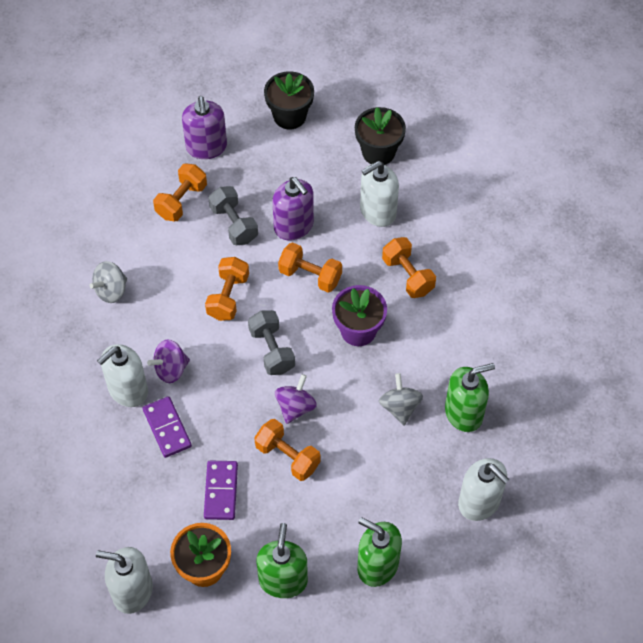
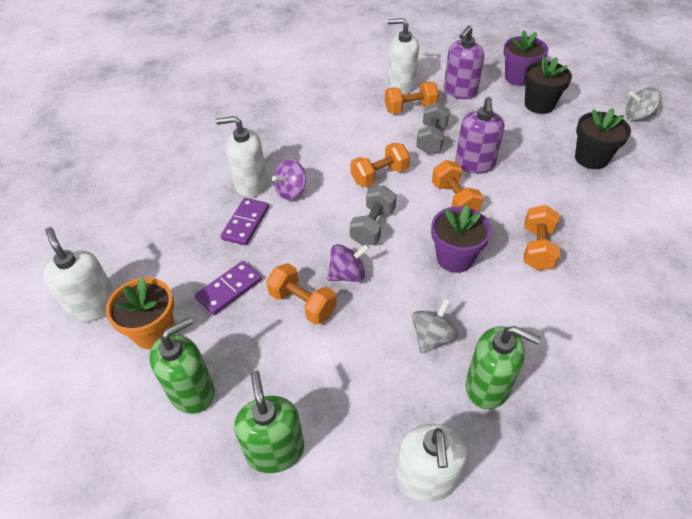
camera: 45 degrees right, 10 degrees down
grey spinning top [89,261,127,303] -> grey spinning top moved to [626,87,661,121]
purple spinning top [147,339,190,383] -> purple spinning top turned 60 degrees counterclockwise [272,159,306,200]
orange dumbbell [254,419,321,481] -> orange dumbbell turned 45 degrees counterclockwise [266,263,337,325]
white soap dispenser [360,161,399,227] -> white soap dispenser moved to [388,18,419,94]
none -> purple flower pot [504,30,549,86]

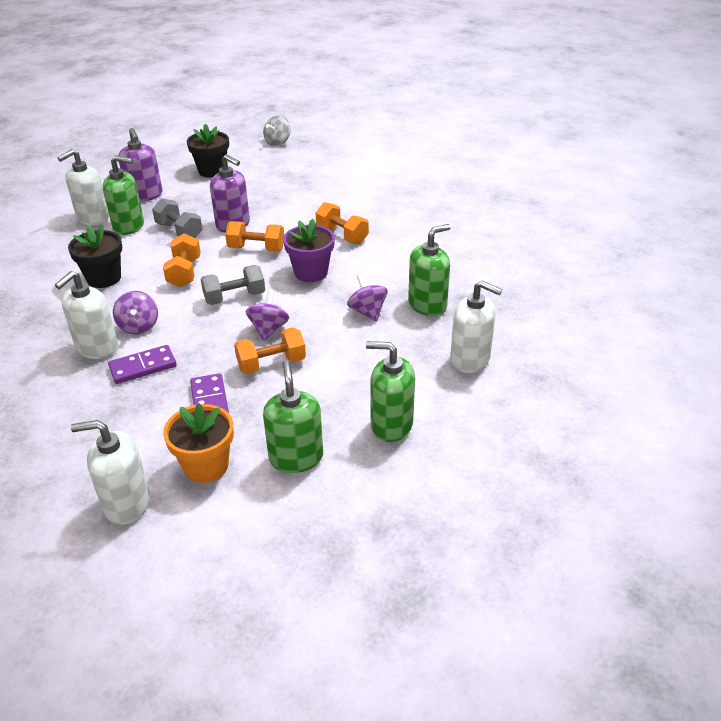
camera: 60 degrees left, 10 degrees down
purple domino [221,198,269,245] -> purple domino turned 75 degrees counterclockwise [108,345,177,384]
grey dumbbell [350,185,396,246] -> grey dumbbell turned 75 degrees counterclockwise [201,265,265,305]
orange dumbbell [385,82,439,114] -> green soap dispenser [103,155,144,235]
grey spinning top [412,298,458,353] -> purple spinning top [347,274,388,322]
purple flower pot [504,30,549,86] -> none
black flower pot [575,108,631,169] -> black flower pot moved to [68,225,122,288]

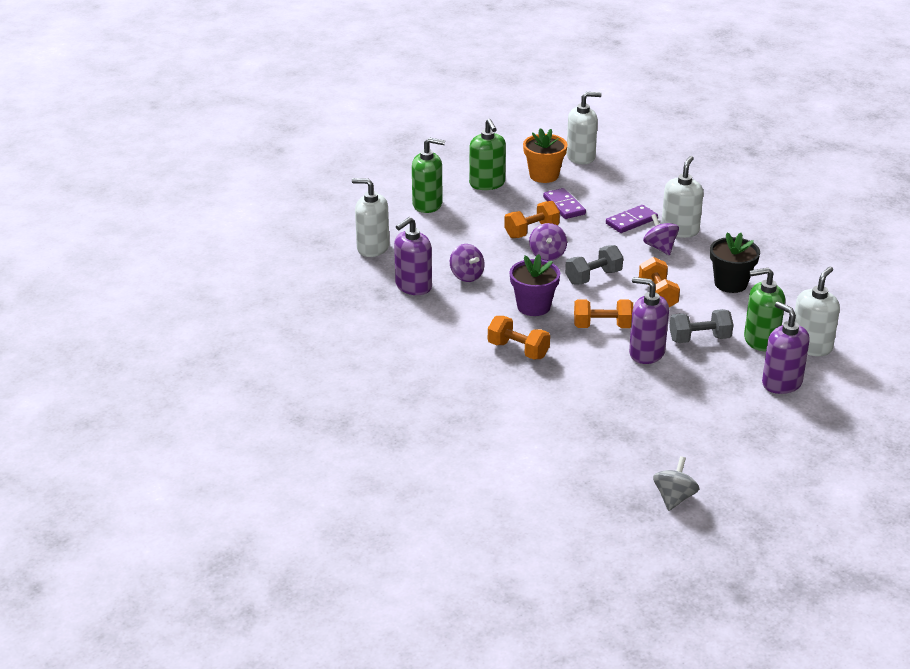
camera: 170 degrees right, 5 degrees down
grey dumbbell [152,198,202,238] -> grey dumbbell turned 45 degrees counterclockwise [669,309,734,343]
black flower pot [187,124,229,178] -> none
green soap dispenser [408,224,451,316] -> purple soap dispenser [394,217,432,295]

